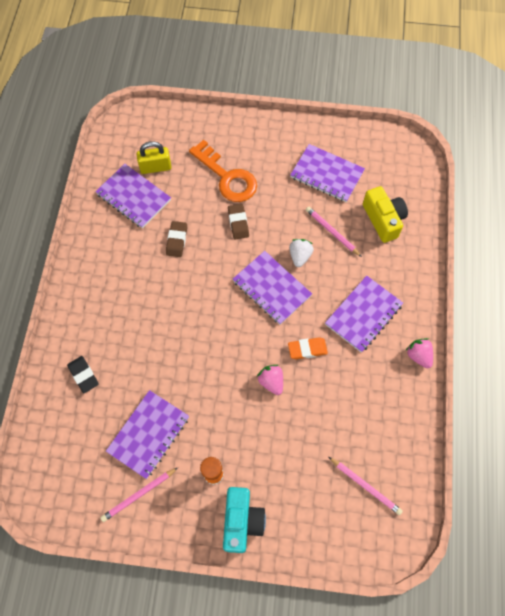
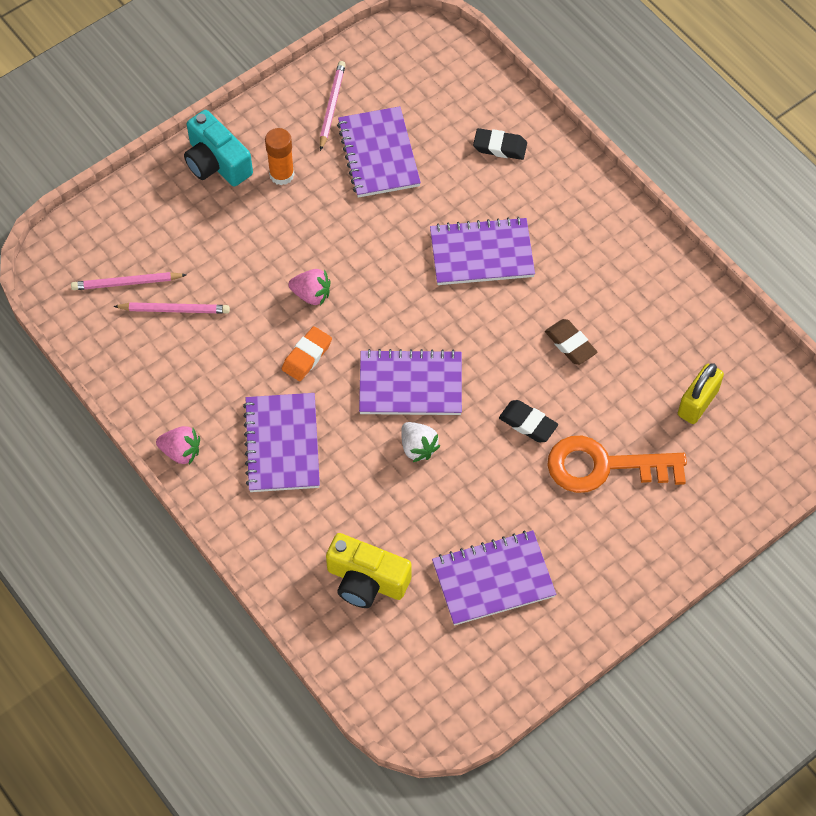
camera: 135 degrees right, 5 degrees down
purple notebook [95,164,171,228] -> purple notebook moved to [430,217,535,285]
brown eraser [228,204,249,239] -> black eraser [499,400,558,442]
pink pencil [306,207,362,257] -> pink pencil moved to [113,302,230,314]

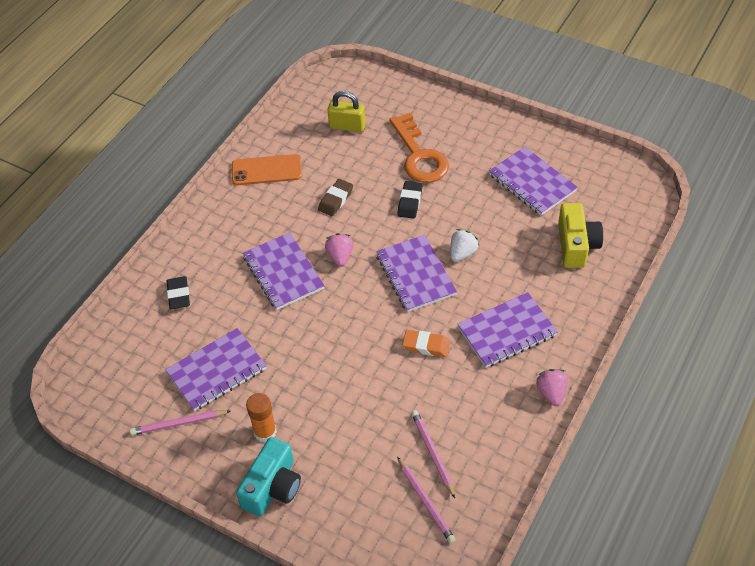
camera: 110 degrees left, 10 degrees down
pink strawberry [288,269,330,306] -> pink strawberry moved to [325,233,354,267]
none -> orange phone [232,154,302,185]

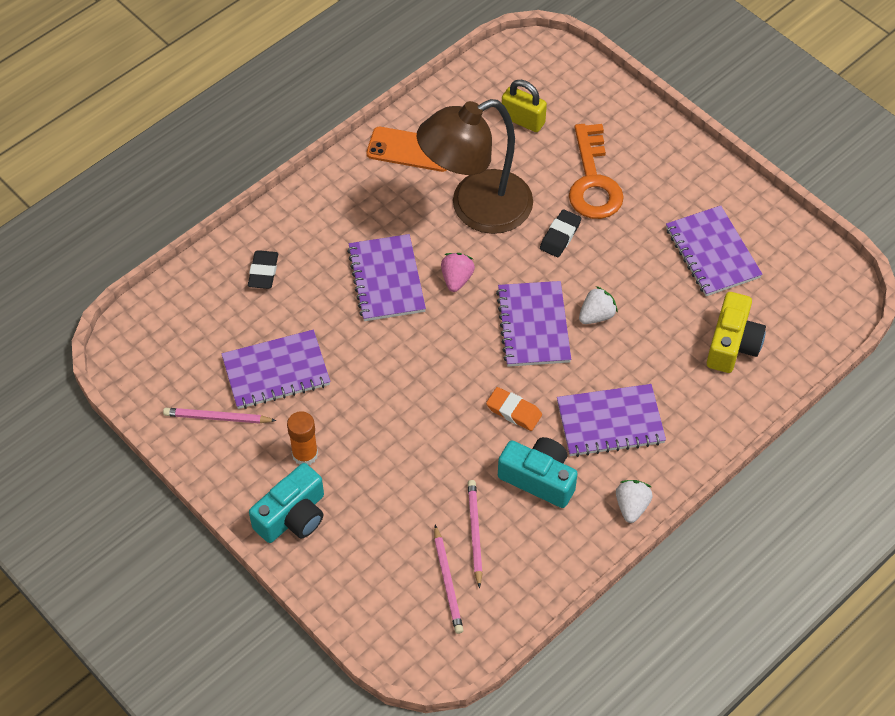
camera: 15 degrees right, 5 degrees up
brown eraser [318,179,353,216] -> brown lamp [417,99,533,234]
pink strawberry [536,369,568,406] -> white strawberry [616,480,653,523]
none -> turquoise camera [498,437,578,508]

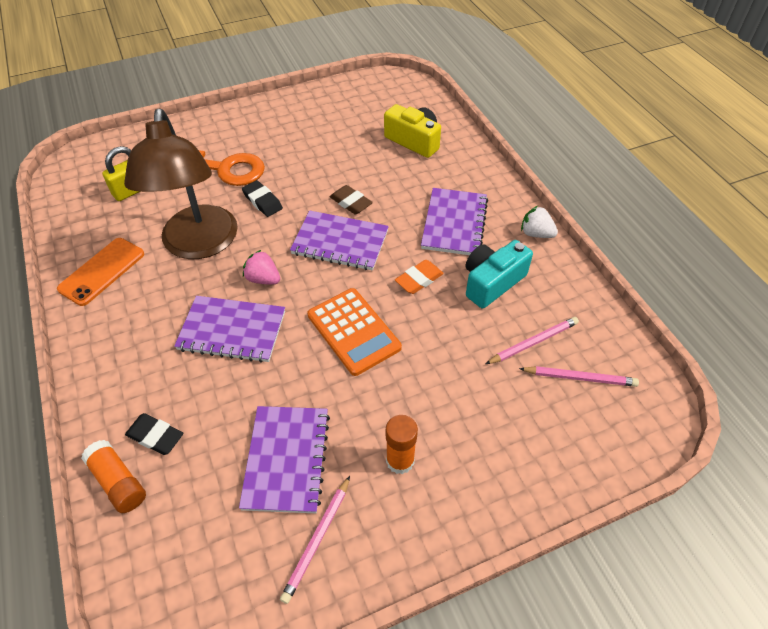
camera: 70 degrees left, 5 degrees down
turquoise camera [249,463,324,543] -> none
pink pencil [468,480,483,588] -> pink pencil turned 135 degrees clockwise [486,317,579,364]
white strawberry [579,286,618,324] -> brown eraser [330,185,373,215]
purple notebook [666,206,763,296] -> none
none -> orange glue stick [81,440,146,513]
none -> orange calculator [307,288,402,376]

